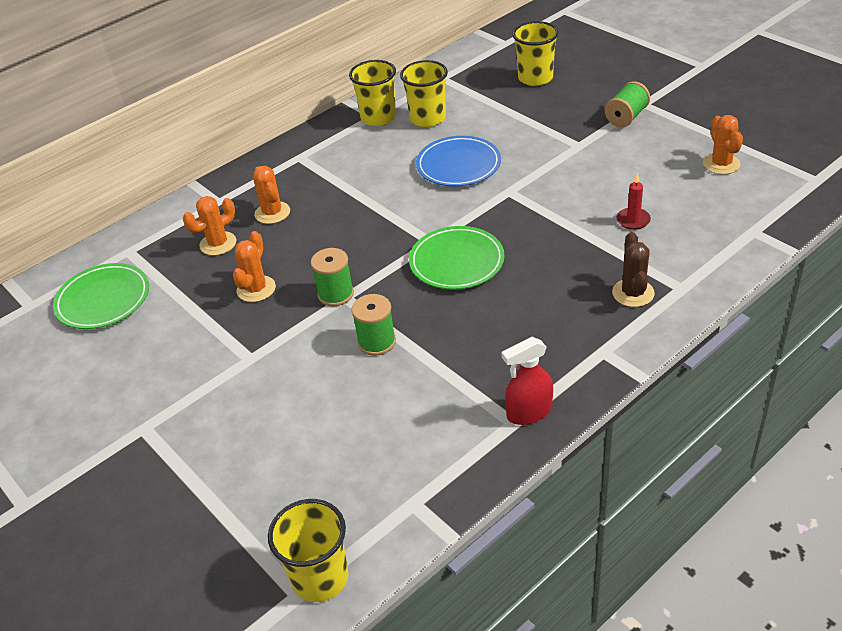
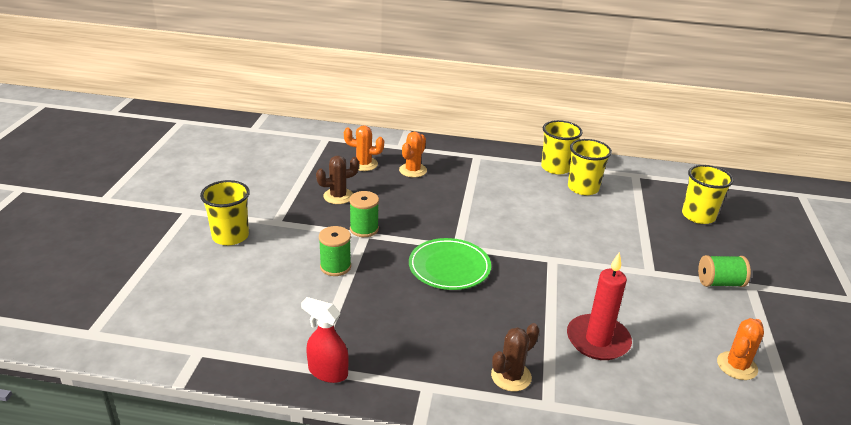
camera: 45 degrees right, 10 degrees down
green plate [53,263,149,329] -> none
orange cactus [233,231,276,302] -> brown cactus [316,156,359,204]
yellow cup [268,499,349,602] -> yellow cup moved to [200,180,250,245]
blue plate [416,136,501,186] -> none
red candle [616,173,651,230] -> red candle [567,252,632,360], size x1.93

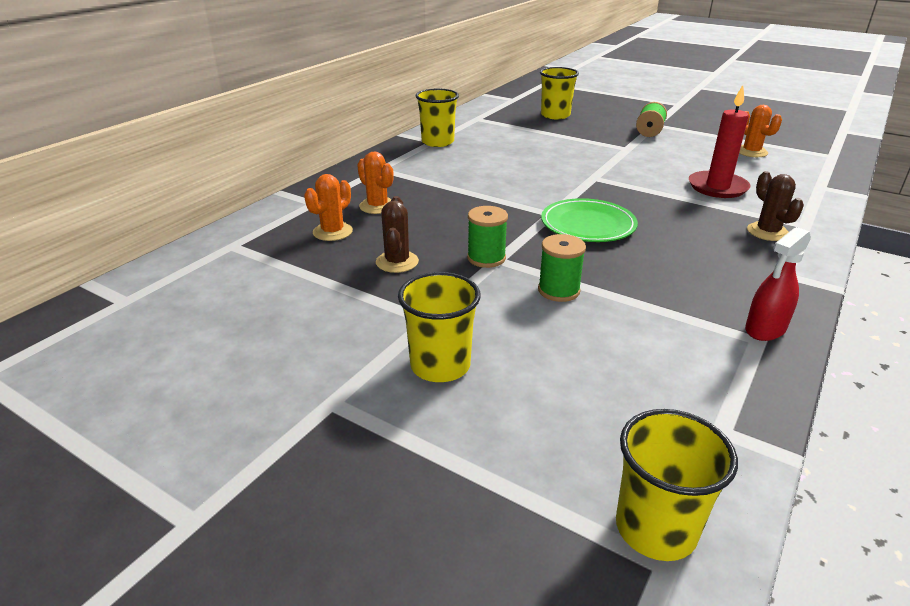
camera: 65 degrees left, 0 degrees up
yellow cup [568,139,612,195] -> yellow cup moved to [616,409,738,561]

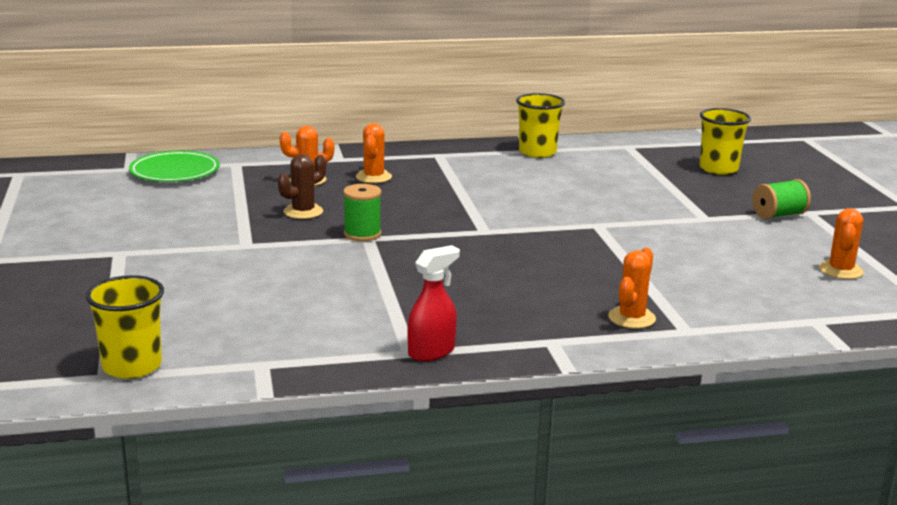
camera: 45 degrees right, 10 degrees down
yellow cup [398,272,481,382] -> none
green spool [538,234,586,302] -> none
green plate [541,198,638,242] -> green plate moved to [129,151,220,182]
red candle [689,85,751,198] -> none
red spray bottle [745,227,811,341] -> red spray bottle turned 135 degrees clockwise [407,245,460,361]
brown cactus [747,171,804,241] -> orange cactus [608,248,656,329]

